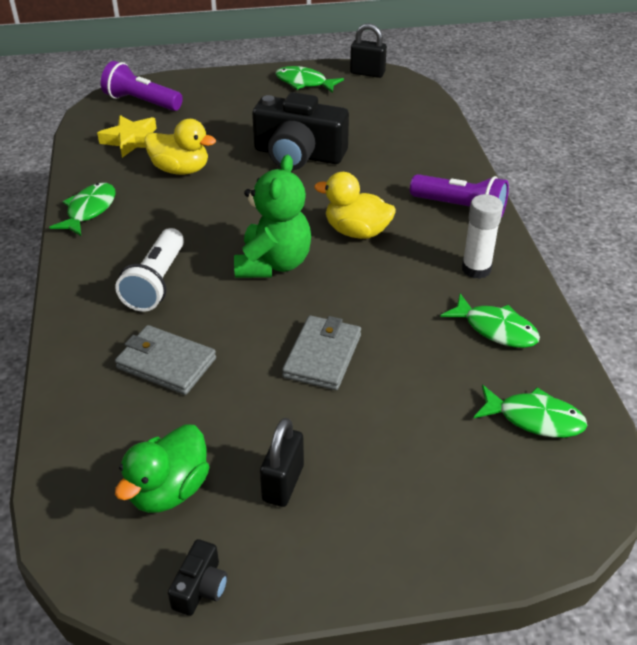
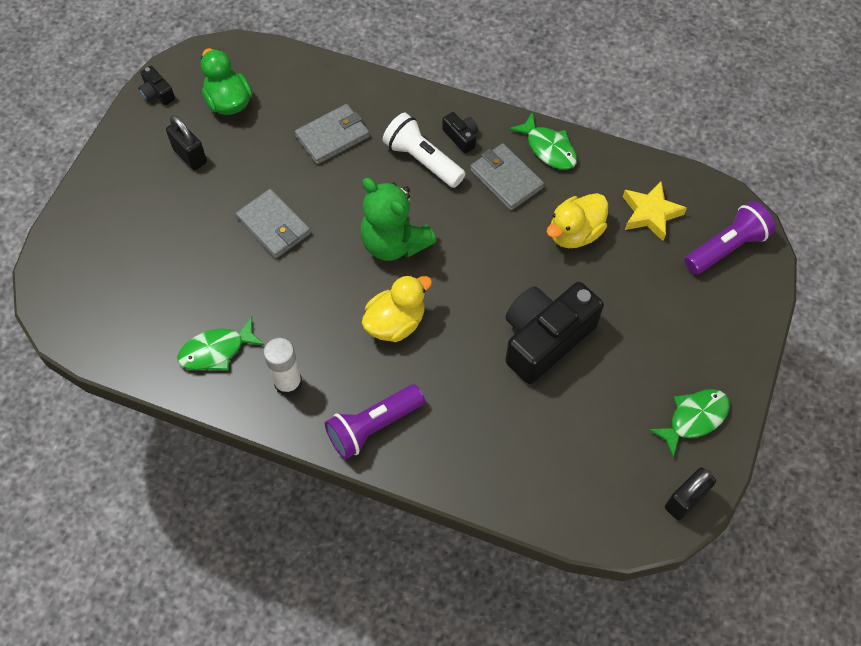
camera: 120 degrees right, 20 degrees up
green fish [474,385,588,438] -> none
none -> black camera [442,112,478,154]
none -> grey wallet [470,143,544,211]

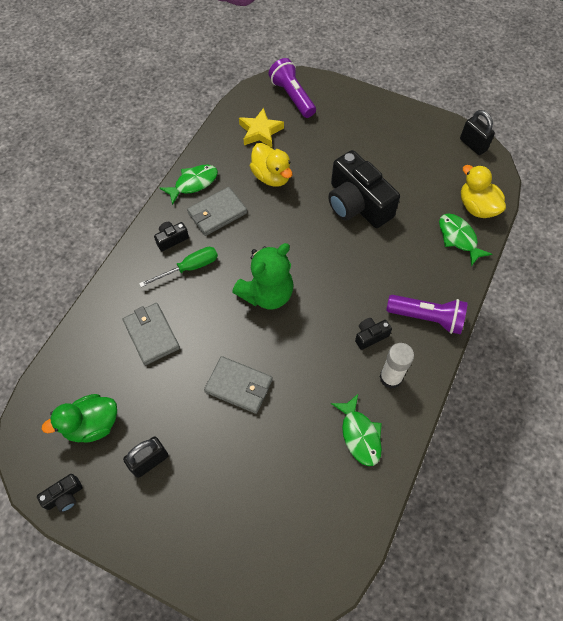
camera: 85 degrees left, 0 degrees up
grey wallet [236,189,311,258] -> grey wallet turned 60 degrees clockwise [204,356,273,414]
purple flashlight [325,384,425,459] -> purple flashlight turned 45 degrees counterclockwise [386,295,468,334]
yellow duck [362,275,432,342] -> yellow duck moved to [461,165,506,218]
white flashlight [382,113,466,188] -> green screwdriver [139,247,218,287]
green fish [649,389,730,458] -> green fish moved to [439,213,492,267]
none -> black camera [355,318,392,350]

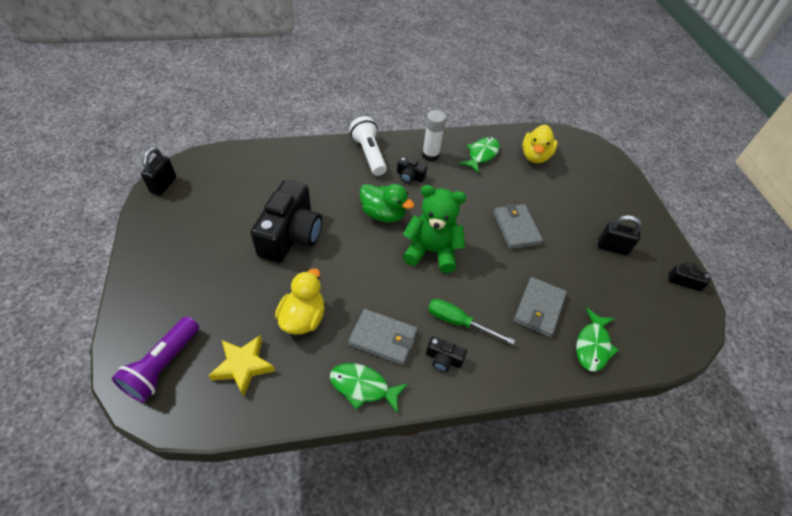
camera: 130 degrees left, 10 degrees down
green duck [41,394,117,443] -> green duck moved to [360,184,414,223]
purple flashlight [386,295,468,334] -> white flashlight [349,116,387,176]
green fish [439,213,492,267] -> green fish moved to [576,308,619,372]
yellow duck [461,165,506,218] -> yellow duck moved to [522,125,558,163]

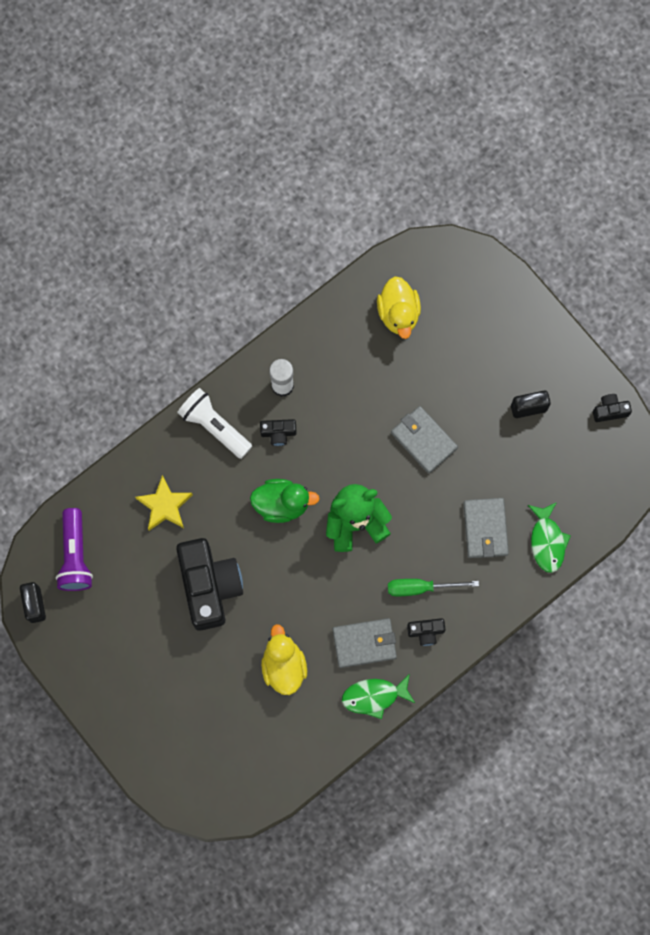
camera: 25 degrees left, 25 degrees up
purple flashlight [112,316,199,402] -> purple flashlight moved to [55,508,93,591]
yellow star [208,335,275,397] -> yellow star moved to [135,475,193,531]
green fish [459,137,500,174] -> none

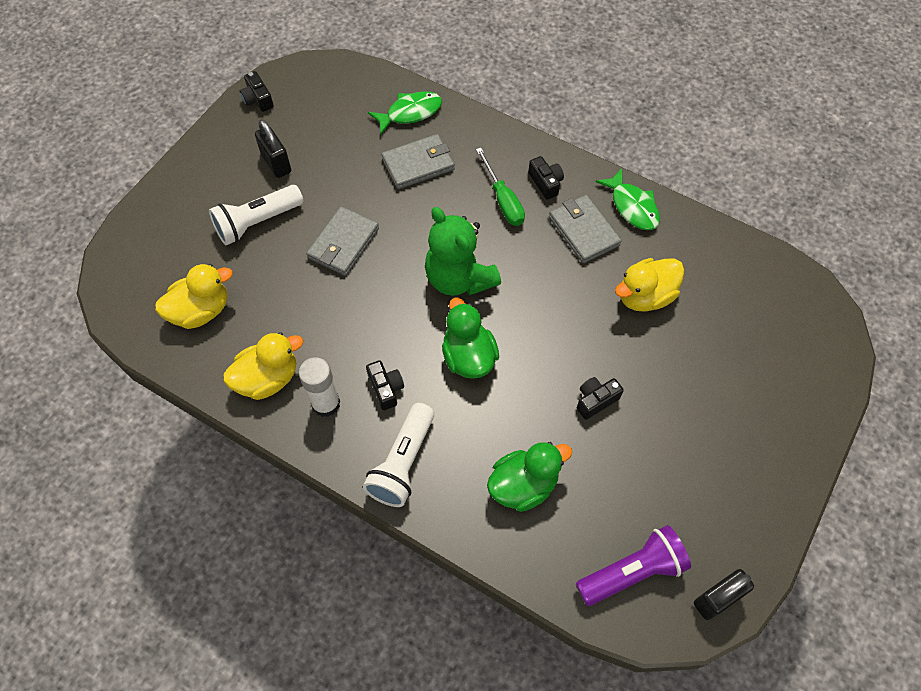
camera: 110 degrees left, 15 degrees down
yellow star [135,475,193,531] -> green duck [487,442,572,512]
black camera [176,538,243,631] -> black camera [577,377,624,420], size x0.43
none -> white flashlight [209,185,303,245]
none -> yellow duck [223,332,303,400]

